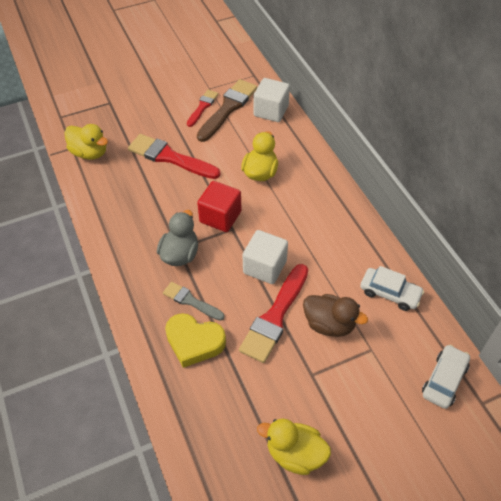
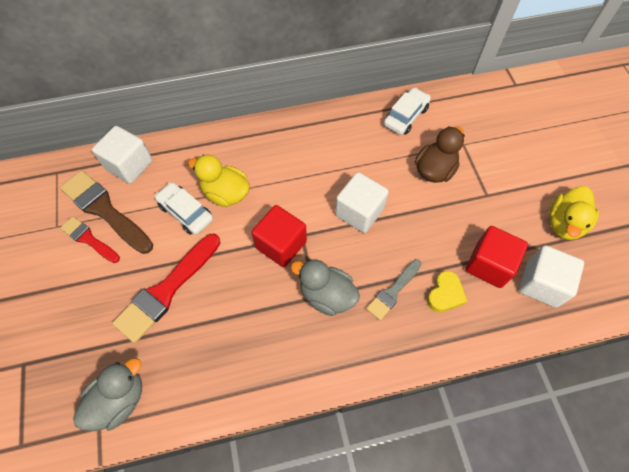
camera: 80 degrees left, 10 degrees up
yellow duck [65,124,108,160] -> grey duck [73,358,142,431]
yellow heart [165,313,226,368] -> yellow heart [427,271,467,312], size x0.65
red brush [239,264,308,363] -> none
white car [422,345,470,409] -> white car moved to [155,182,213,235]
none -> red cube [466,226,528,288]
none -> white cube [519,245,584,308]

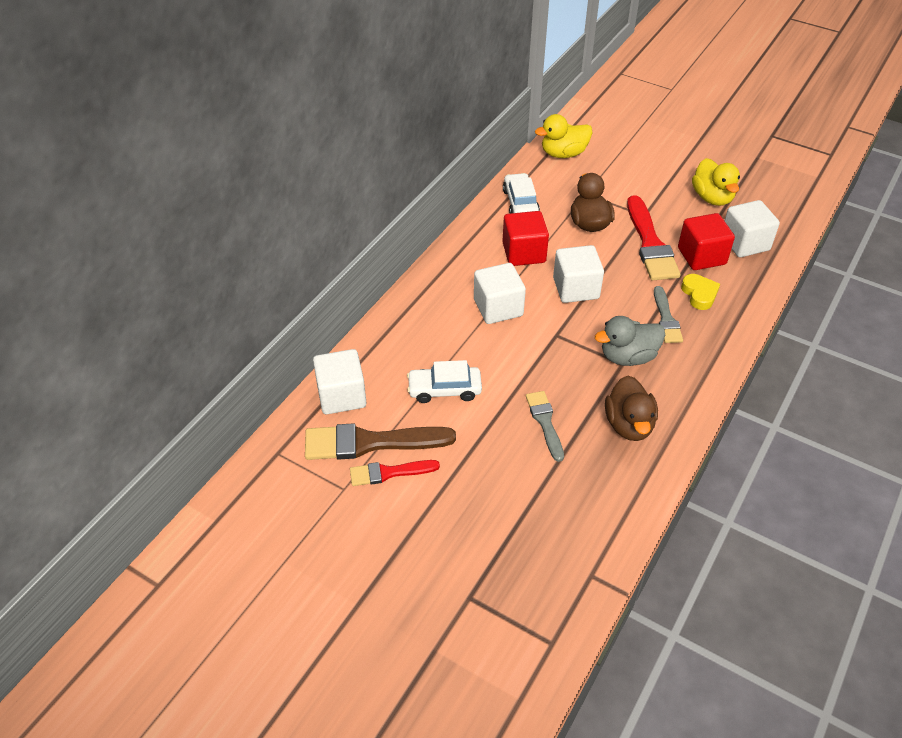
camera: 45 degrees left, 15 degrees down
grey duck [73,358,142,431] -> none
red brush [112,234,220,343] -> red brush moved to [627,195,680,280]
yellow duck [188,154,250,207] -> yellow duck moved to [535,114,592,158]
red cube [251,205,307,267] -> red cube moved to [502,211,549,266]
none -> white cube [474,263,526,324]
none -> grey brush [526,391,564,462]
none -> brown duck [605,376,658,441]

